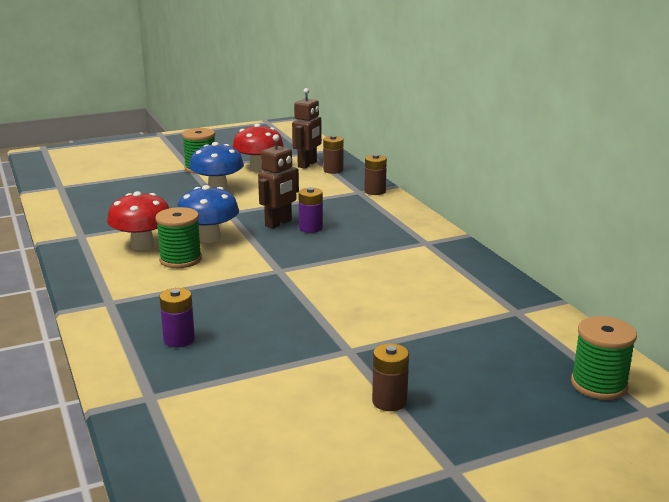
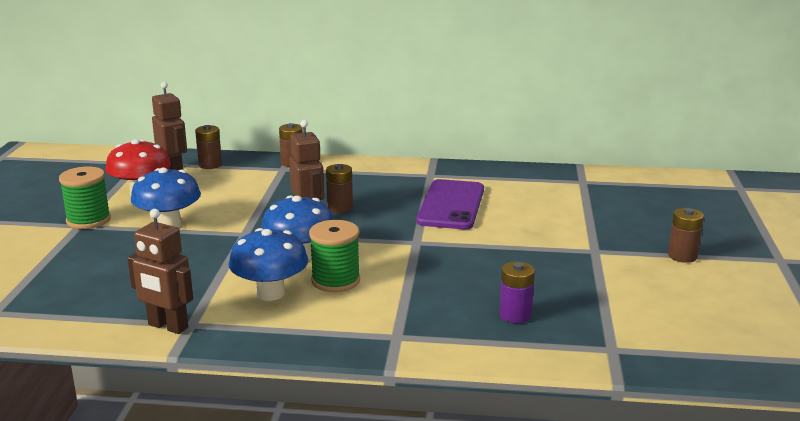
camera: 60 degrees left, 0 degrees up
red mushroom [107,191,169,250] -> blue mushroom [229,228,308,301]
purple battery [298,187,323,233] -> brown battery [326,164,353,213]
green spool [571,316,637,400] -> none
none -> brown robot [128,209,193,334]
none -> purple phone [416,179,484,229]

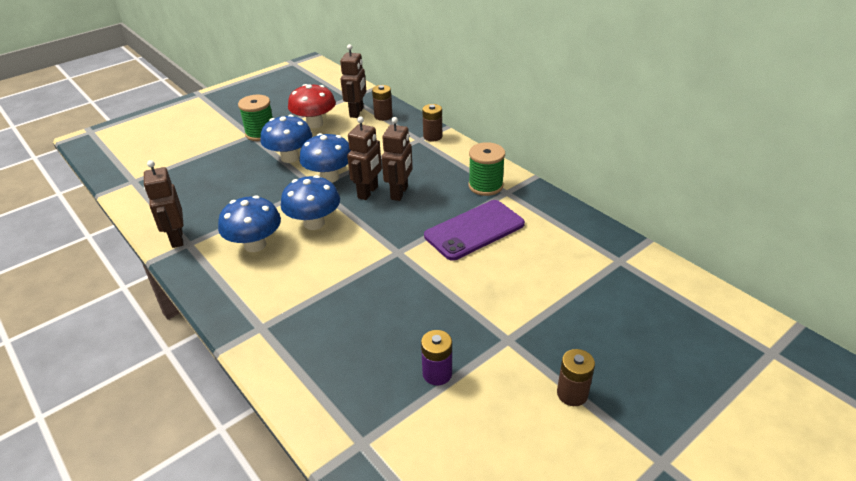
camera: 45 degrees right, 15 degrees up
green spool [309,220,360,292] -> green spool moved to [468,142,505,196]
brown battery [326,164,353,213] -> brown robot [382,117,413,201]
purple battery [499,261,535,323] -> purple battery moved to [421,330,452,385]
none -> blue mushroom [299,133,351,183]

